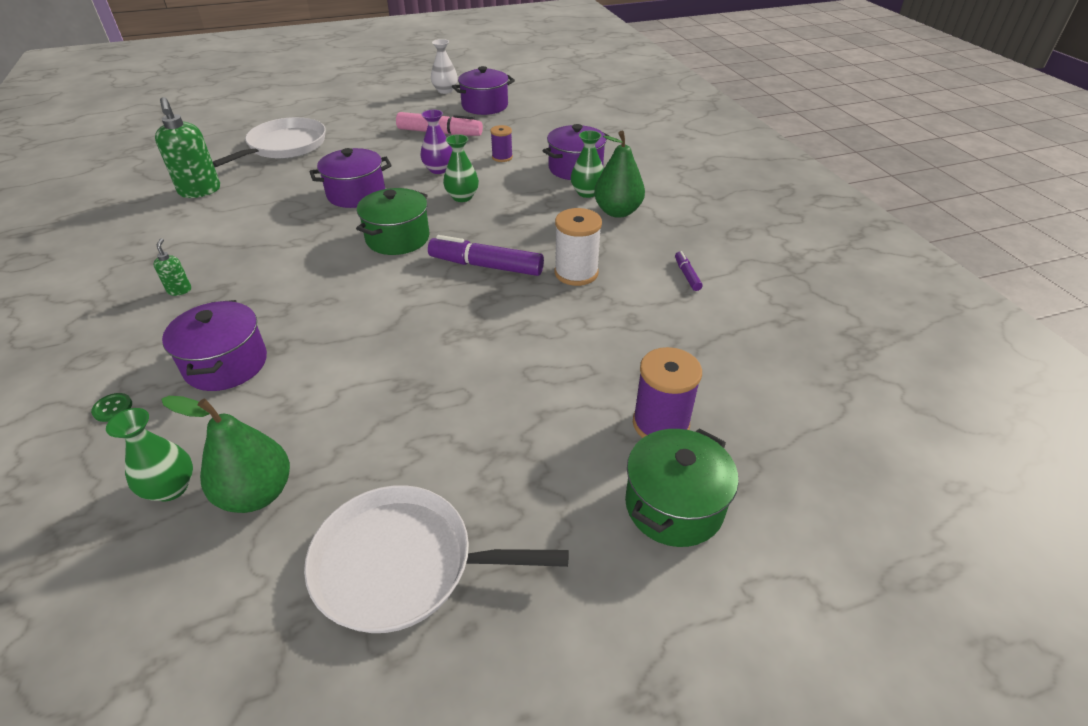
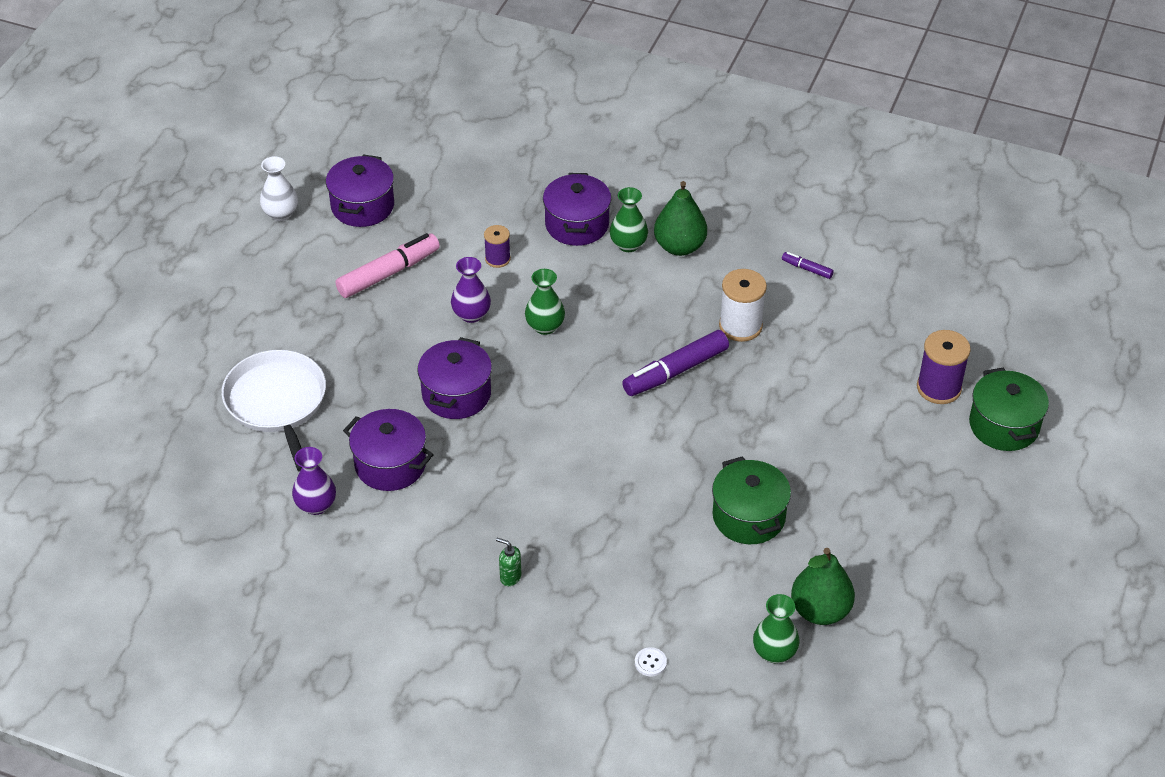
camera: 50 degrees left, 5 degrees up
green button [91,393,132,422] -> white button [635,647,667,676]
green soap dispenser [155,97,220,198] -> purple vase [292,447,336,515]
purple pot [162,300,267,391] -> purple pot moved to [343,409,434,491]
white pan [304,485,569,633] -> none
green pot [356,188,429,255] -> green pot moved to [712,456,791,544]

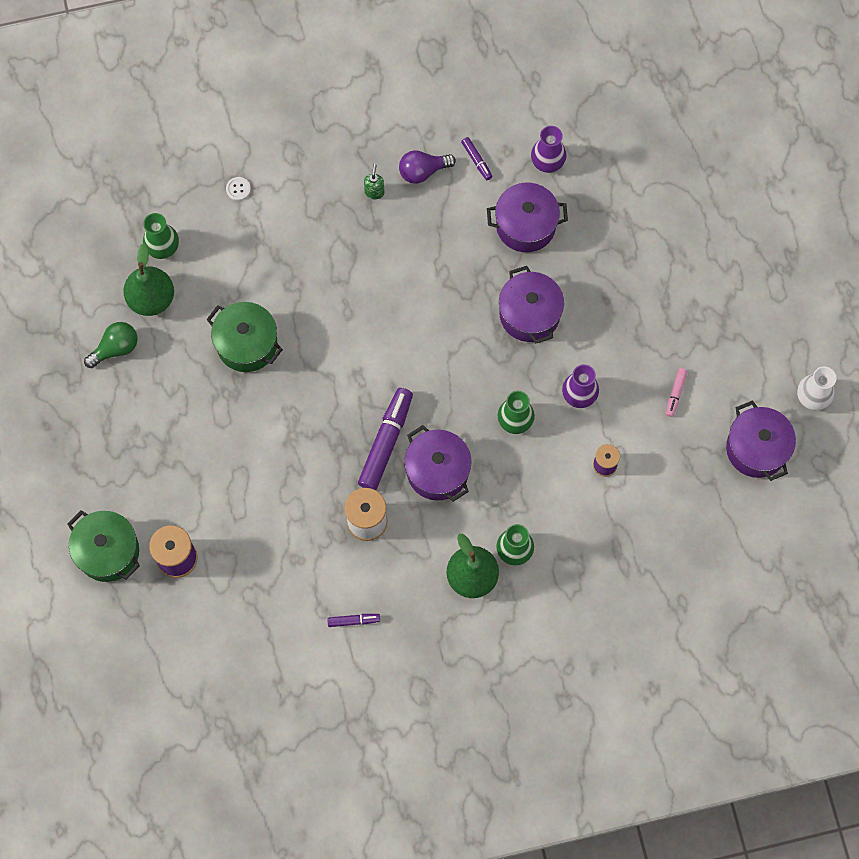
camera: 145 degrees right, 25 degrees up
white pan [222,350,326,471] -> none
pink marker [335,233,440,298] -> pink marker [666,368,687,417], size x0.47
green soap dispenser [496,538,521,586] -> green soap dispenser turned 75 degrees counterclockwise [364,164,384,200]
purple pot [543,173,611,246] -> purple pot moved to [404,425,472,502]
none -> green light bulb [84,322,137,368]
none -> purple light bulb [399,150,456,184]
none -> purple marker [461,137,493,180]

